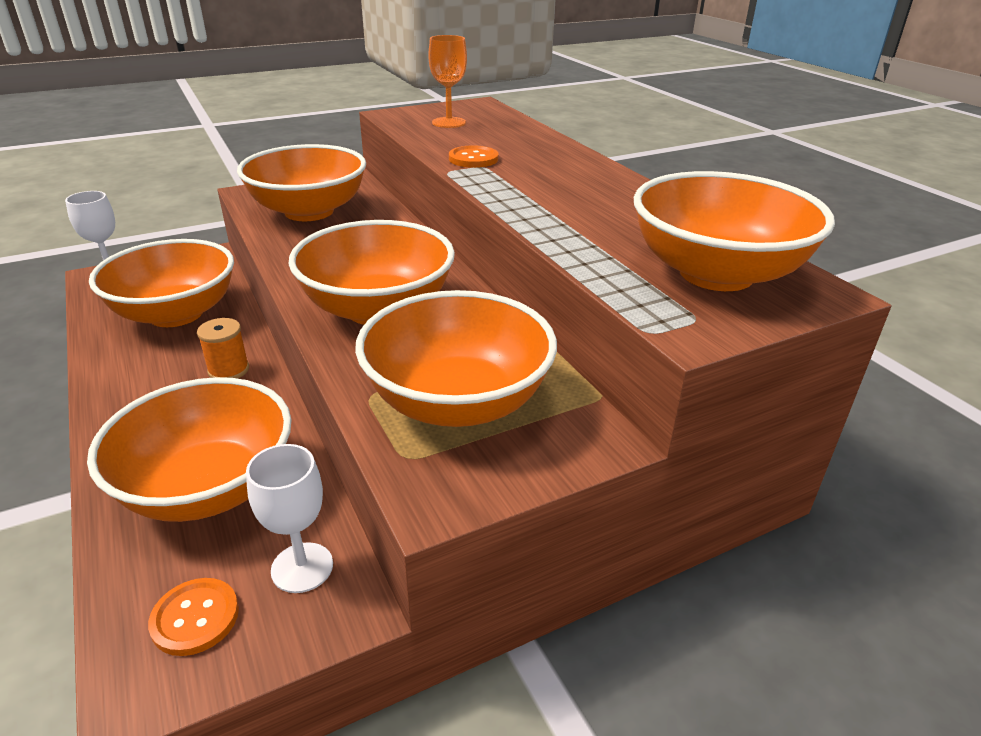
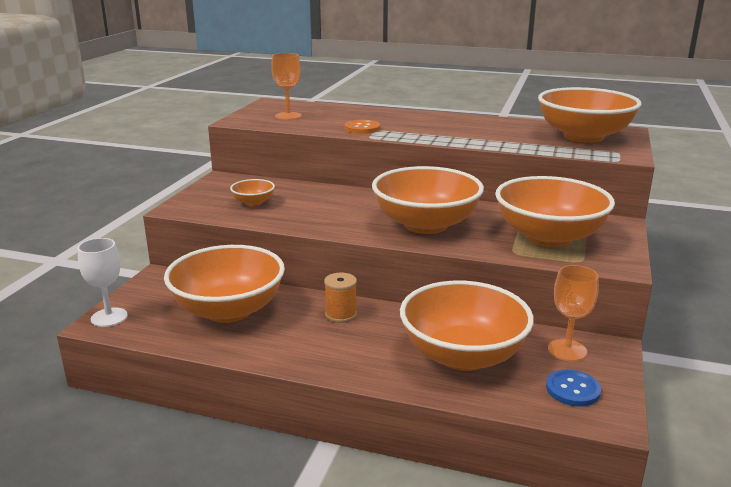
camera: 45 degrees left, 10 degrees down
orange button [148,578,239,656] -> blue button [546,369,601,407]
orange bowl [237,144,366,221] -> orange bowl [230,179,275,206], size x0.43
white goblet [246,444,333,593] -> orange goblet [548,265,599,361]

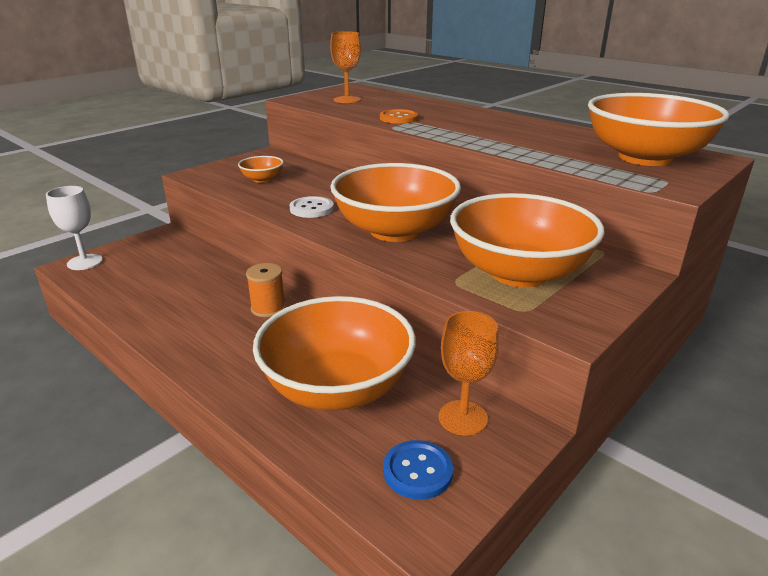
camera: 25 degrees right, 5 degrees up
orange bowl [164,245,285,323] -> none
none -> white button [290,196,334,218]

